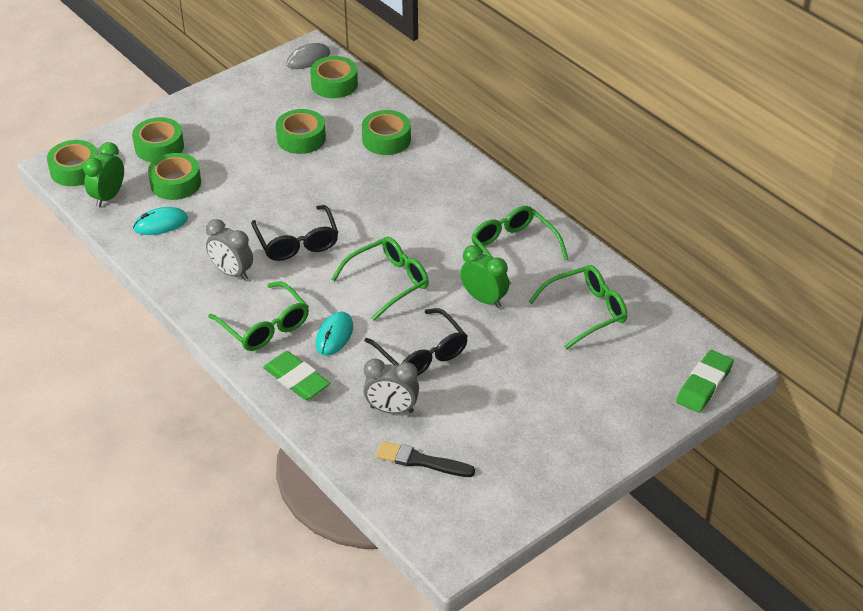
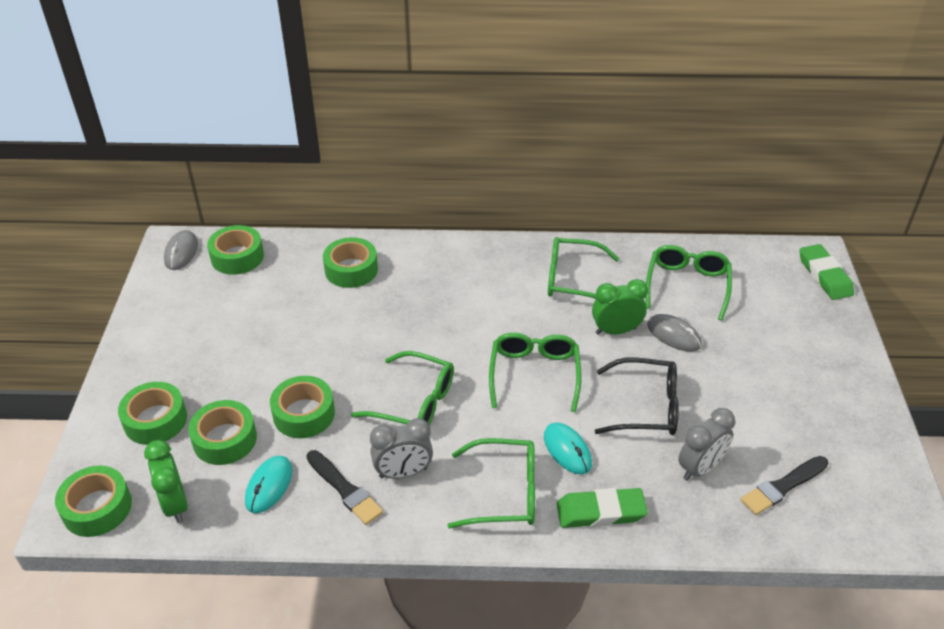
camera: 50 degrees left, 0 degrees up
black glasses [251,205,338,261] -> green glasses [351,351,454,425]
green tape [276,109,326,154] -> green tape moved to [270,376,335,438]
none -> black brush [306,450,383,525]
none -> grey mouse [647,314,702,352]

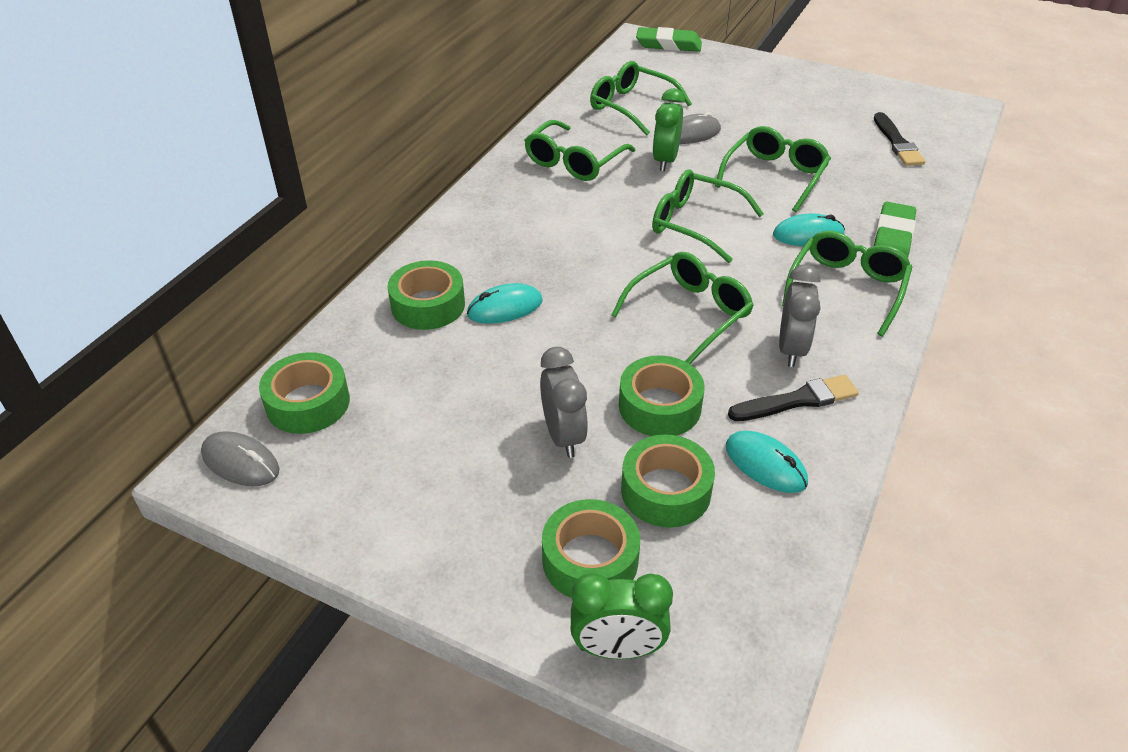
camera: 65 degrees left, 0 degrees up
green tape [55,466,132,537] -> none
green clock [144,440,188,523] -> green clock moved to [571,573,673,659]
black glasses [595,357,679,435] -> green glasses [715,126,831,212]
grey clock [678,408,735,481] -> grey clock moved to [540,347,588,458]
none -> turquoise mouse [467,283,543,324]

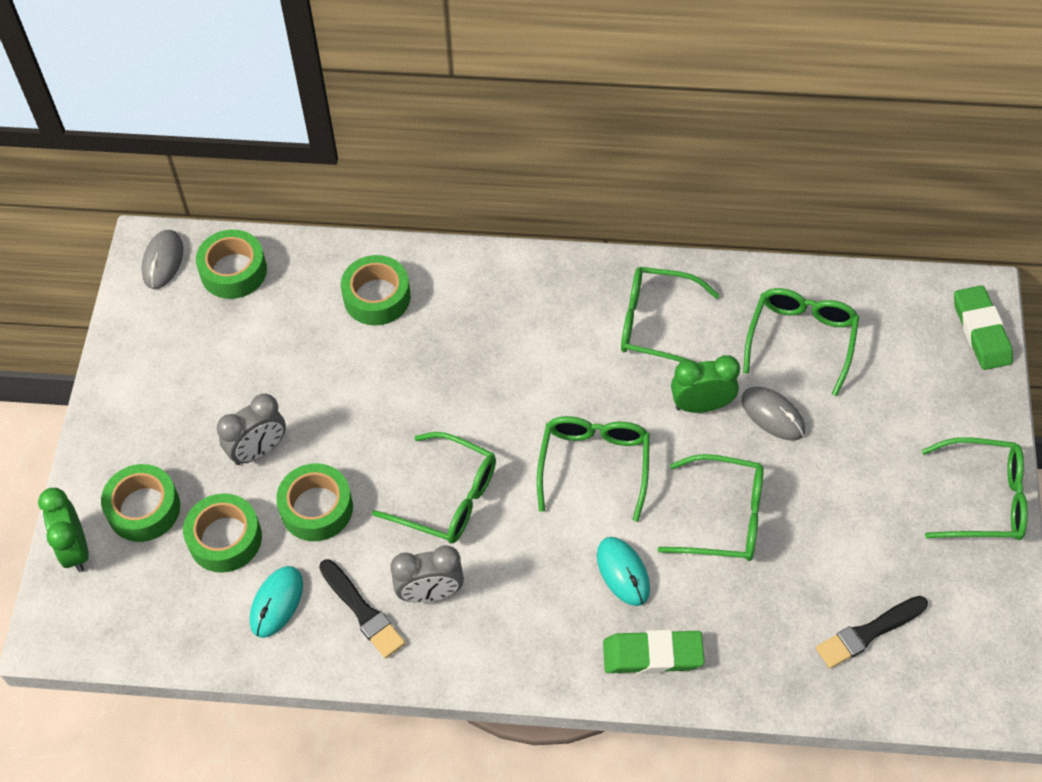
camera: 70 degrees right, 15 degrees up
turquoise mouse [467,283,543,324] -> none
green glasses [782,231,912,336] -> green glasses moved to [921,437,1028,540]

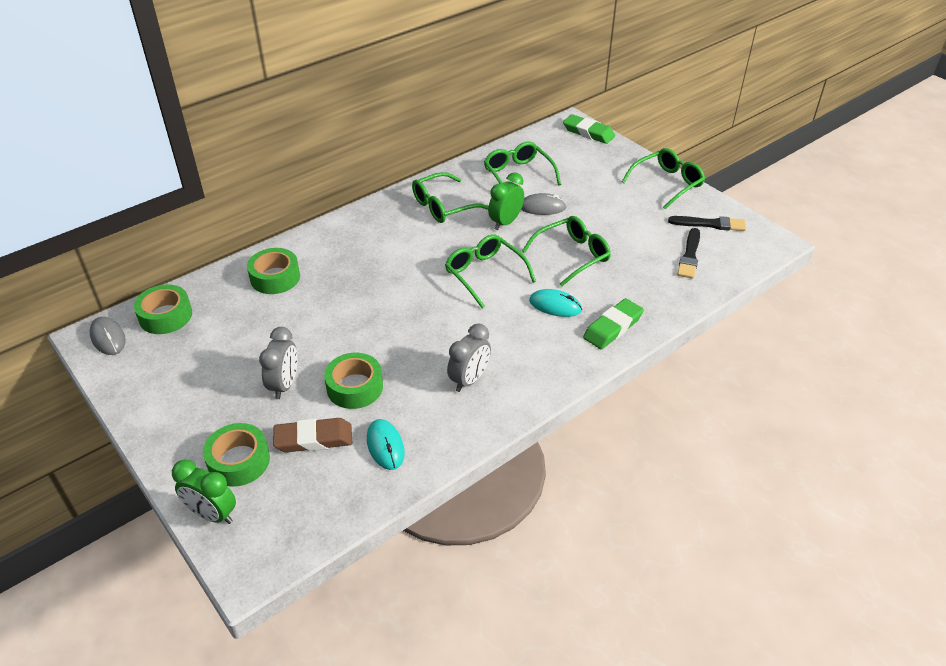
camera: 45 degrees left, 15 degrees down
green tape [183,493,262,573] -> brown eraser [273,418,352,453]
black brush [319,559,405,658] -> black brush moved to [668,216,746,231]
green glasses [372,432,496,544] -> none

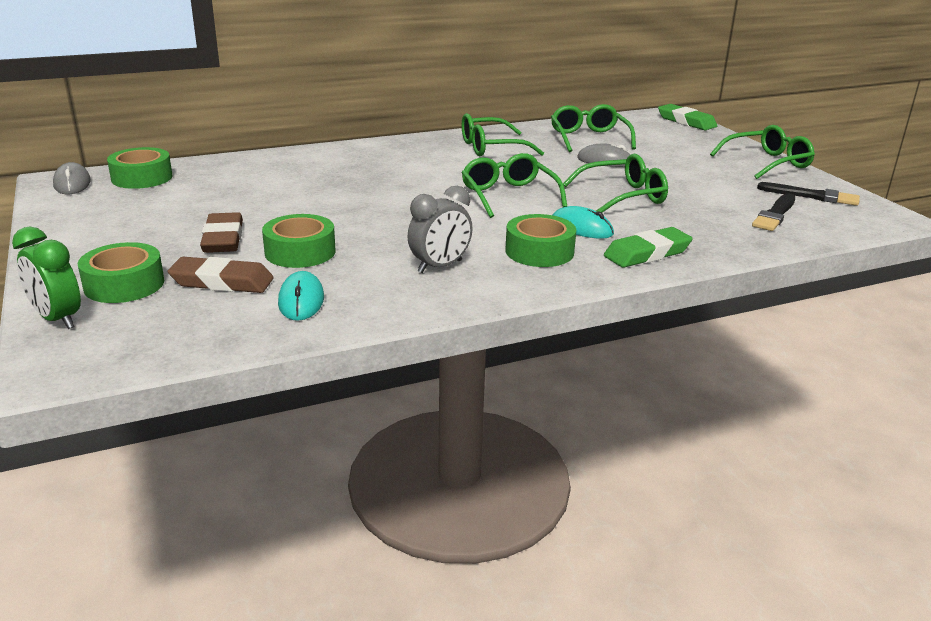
camera: 15 degrees right, 15 degrees down
green tape [247,248,300,294] -> green tape moved to [505,214,576,267]
grey clock [259,327,298,399] -> brown eraser [200,212,243,253]
green clock [488,172,524,230] -> none

